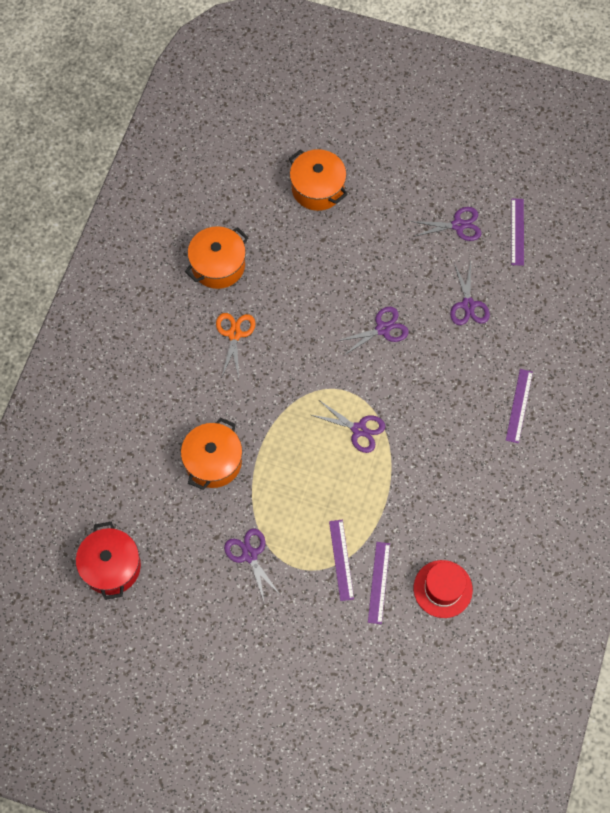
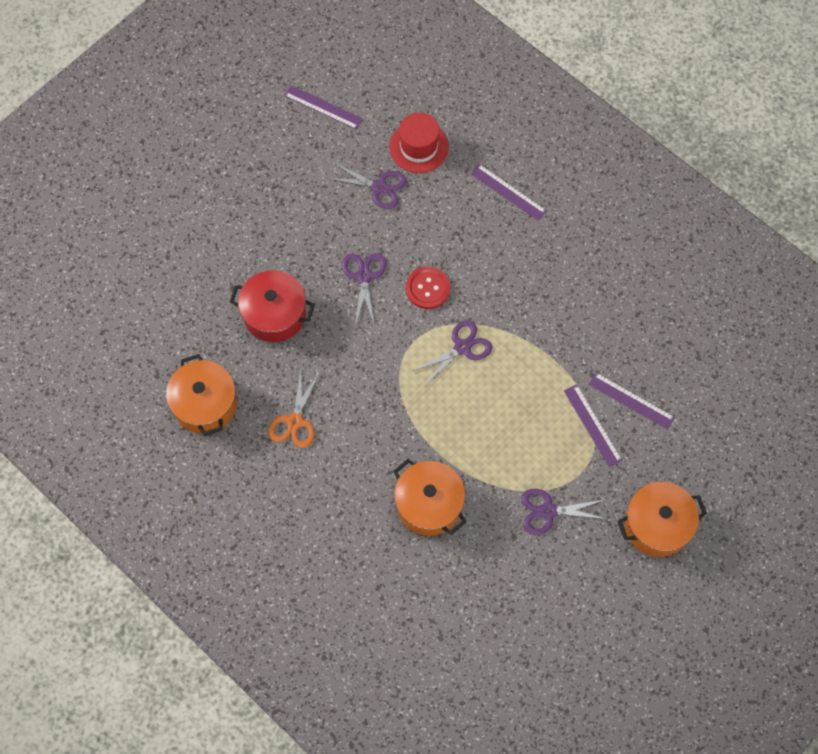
camera: 65 degrees left, 0 degrees up
red pot [76,521,141,600] -> red pot moved to [230,270,315,342]
orange scissors [216,313,255,378] -> orange scissors turned 105 degrees counterclockwise [268,369,320,448]
orange pot [289,149,348,211] -> orange pot moved to [617,482,707,557]
purple ruler [329,520,354,601] -> purple ruler turned 45 degrees clockwise [564,384,622,467]
purple scissors [410,207,481,241] -> none
red hat [414,560,473,618] -> red hat moved to [389,112,449,173]
none -> red button [406,266,451,309]

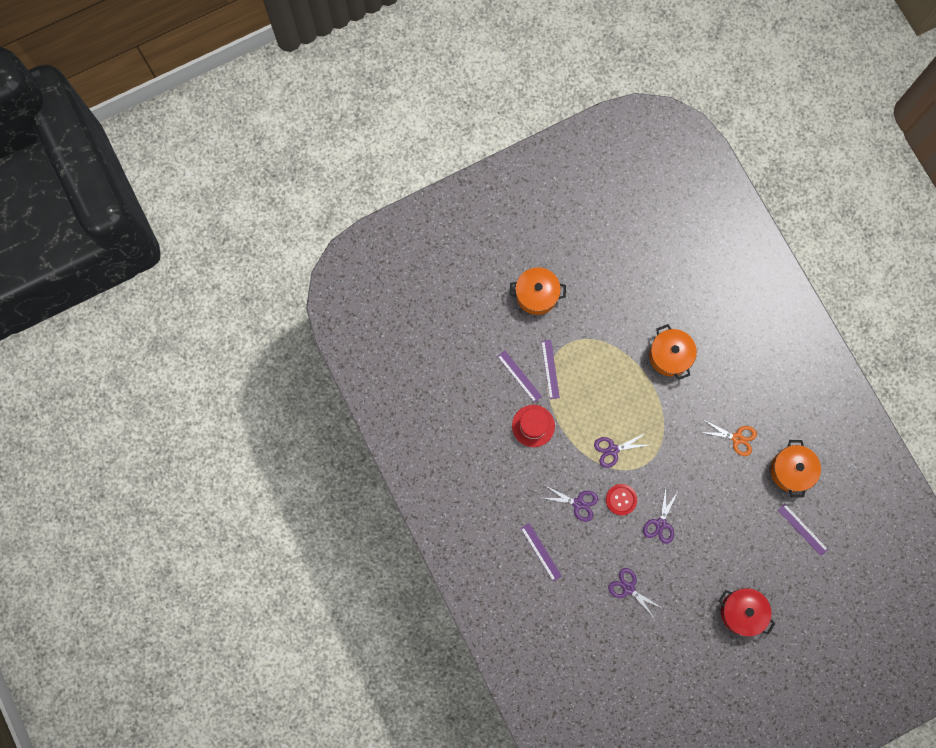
camera: 160 degrees left, 10 degrees up
red pot [230,270,315,342] -> red pot moved to [719,588,775,637]
orange scissors [268,369,320,448] -> orange scissors turned 75 degrees clockwise [700,420,757,456]
purple ruler [284,85,363,129] -> purple ruler moved to [778,504,828,556]
red hat [389,112,449,173] -> red hat moved to [512,405,555,447]
purple scissors [522,489,607,535] -> purple scissors moved to [543,486,598,522]

